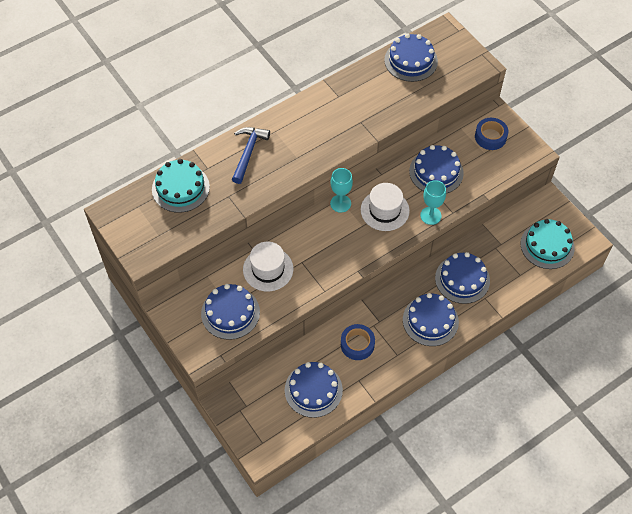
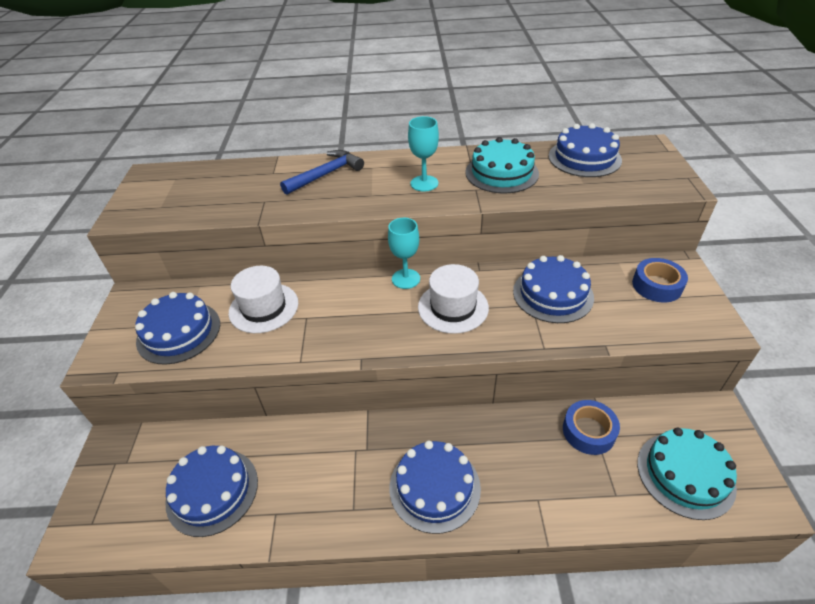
camera: 35 degrees right, 15 degrees down
turquoise cake [152,159,210,213] -> turquoise cake moved to [465,137,539,194]
blue tape [341,324,375,360] -> blue tape moved to [563,400,620,455]
turquoise goblet [420,180,446,225] -> turquoise goblet moved to [408,116,439,192]
blue cake [435,252,490,304] -> none

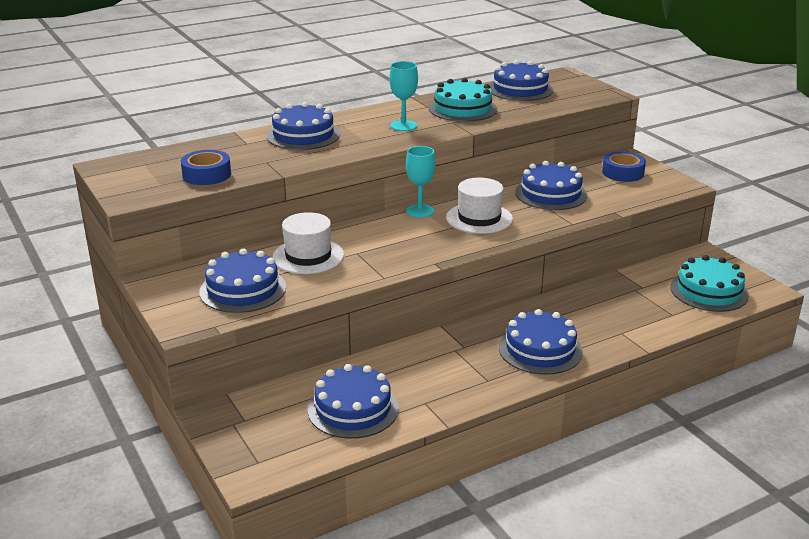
camera: 30 degrees left, 15 degrees down
blue hammer [280,150,364,195] -> blue cake [267,102,340,150]
blue tape [563,400,620,455] -> blue tape moved to [181,150,231,185]

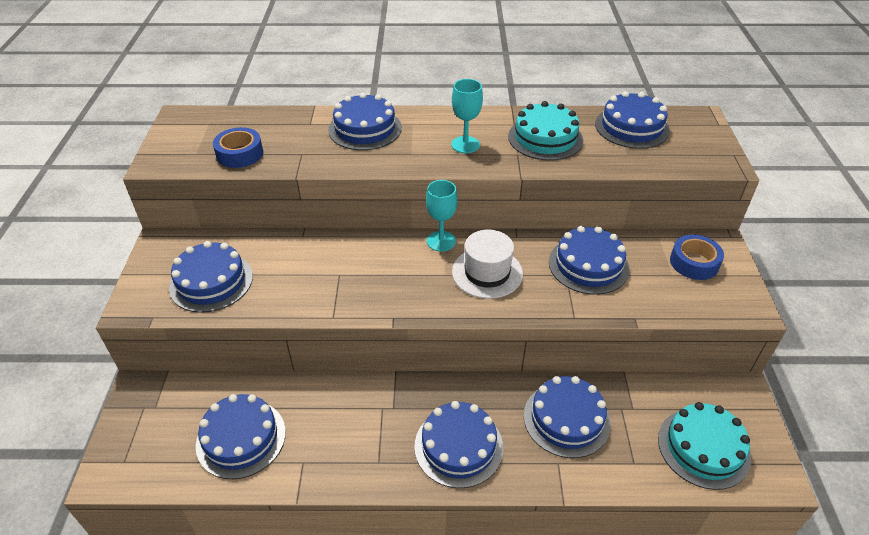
camera: 30 degrees right, 15 degrees up
white hat [272,212,344,274] -> none
none -> blue cake [524,376,611,458]

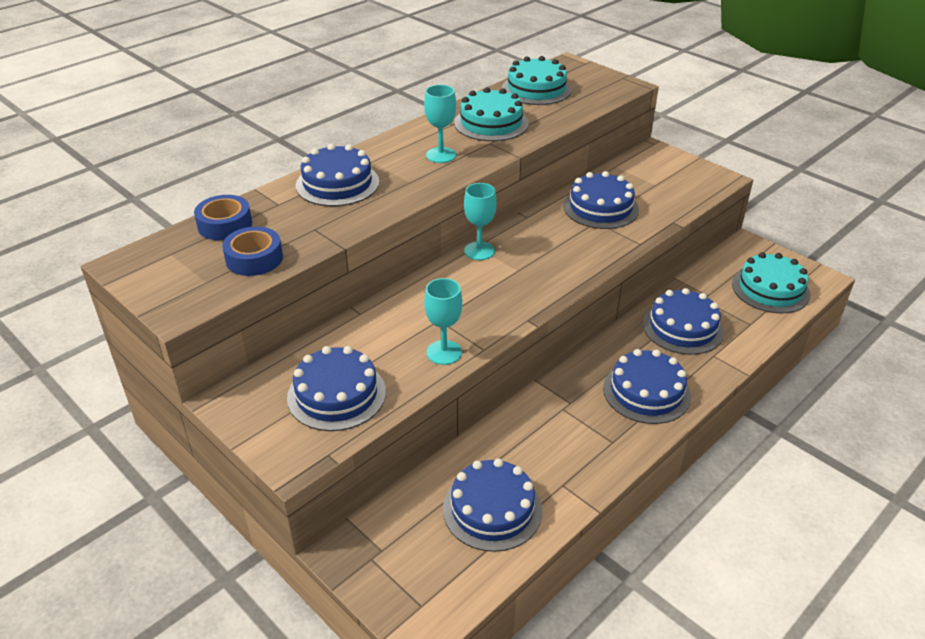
camera: 45 degrees left, 5 degrees down
white hat [452,229,523,299] -> none
blue cake [595,91,670,149] -> turquoise cake [502,56,572,105]
blue tape [670,234,724,280] -> blue tape moved to [194,195,252,240]
none -> turquoise goblet [424,278,462,365]

